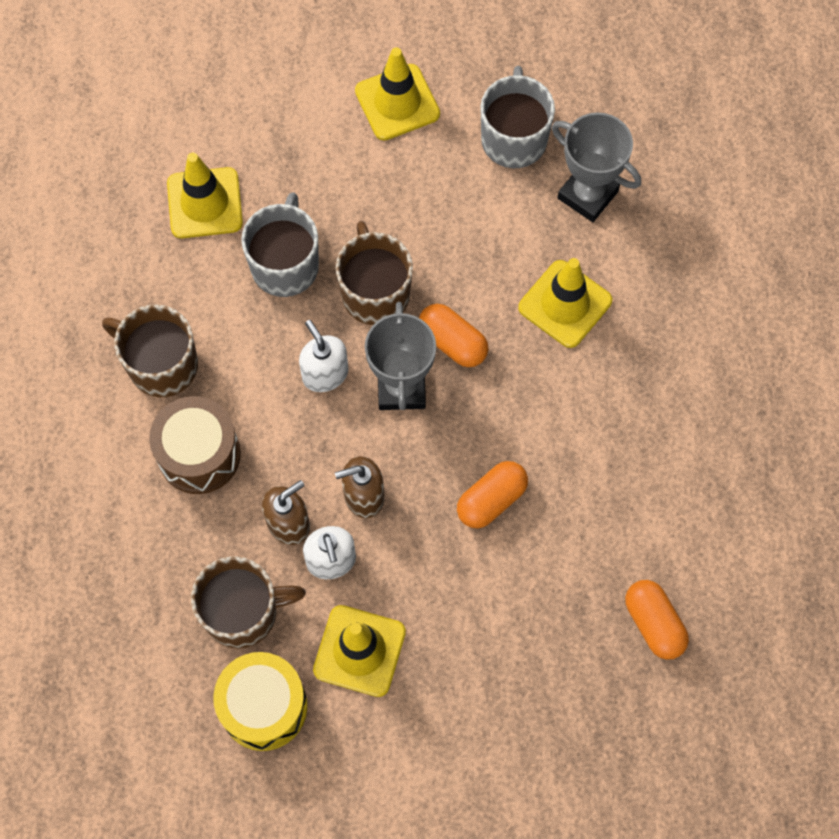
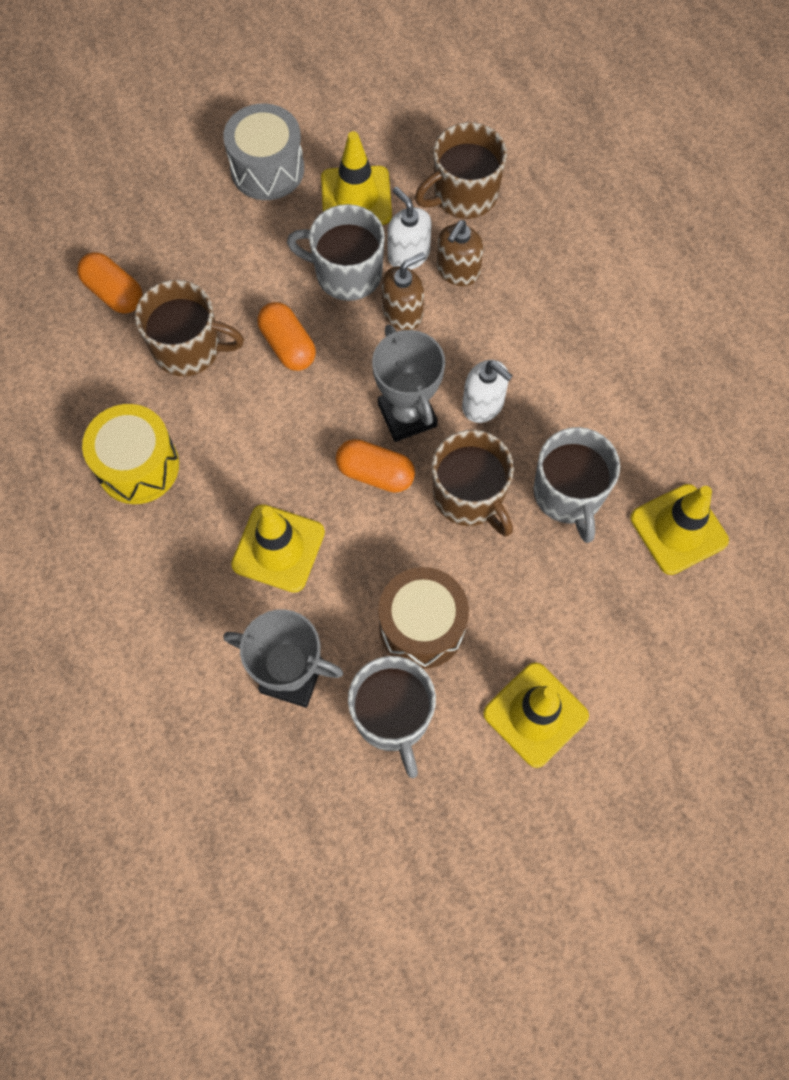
camera: 160 degrees right, 0 degrees up
brown mug [102,305,198,397] -> brown mug moved to [135,280,244,376]
brown drum [149,396,241,494] -> brown drum moved to [378,567,469,669]
yellow drum [213,652,307,751] -> yellow drum moved to [82,404,179,504]
orange capsule [457,461,528,528] -> orange capsule turned 60 degrees counterclockwise [257,302,316,371]
none -> grey drum [223,103,304,200]
none -> grey mug [287,204,385,301]

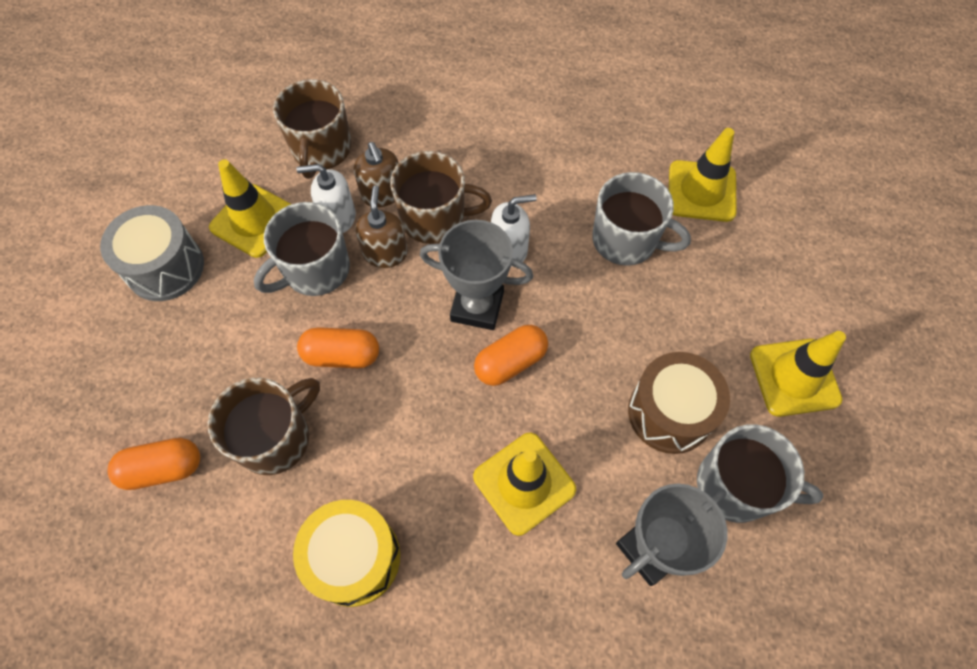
camera: 55 degrees left, 5 degrees down
brown mug [432,430,514,536] -> brown mug moved to [390,151,492,244]

